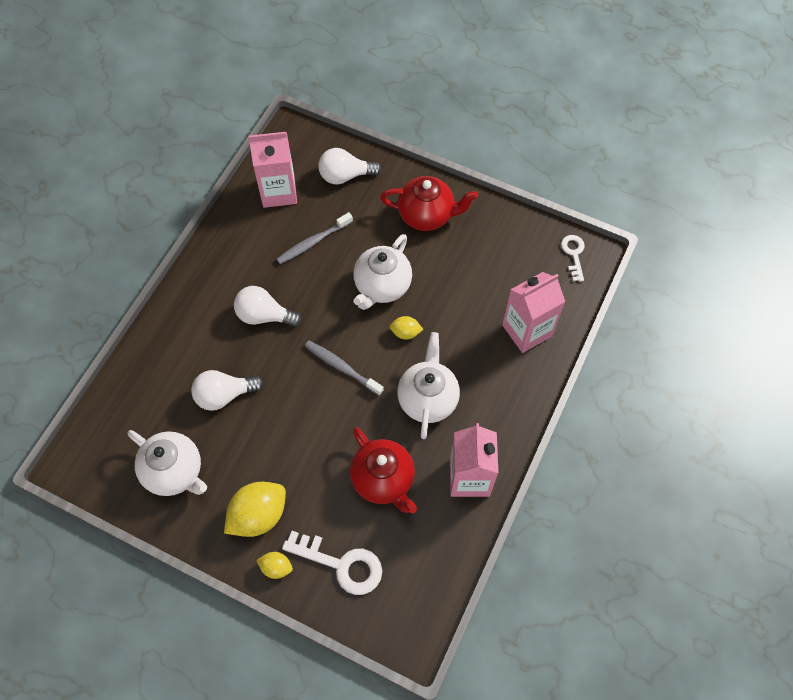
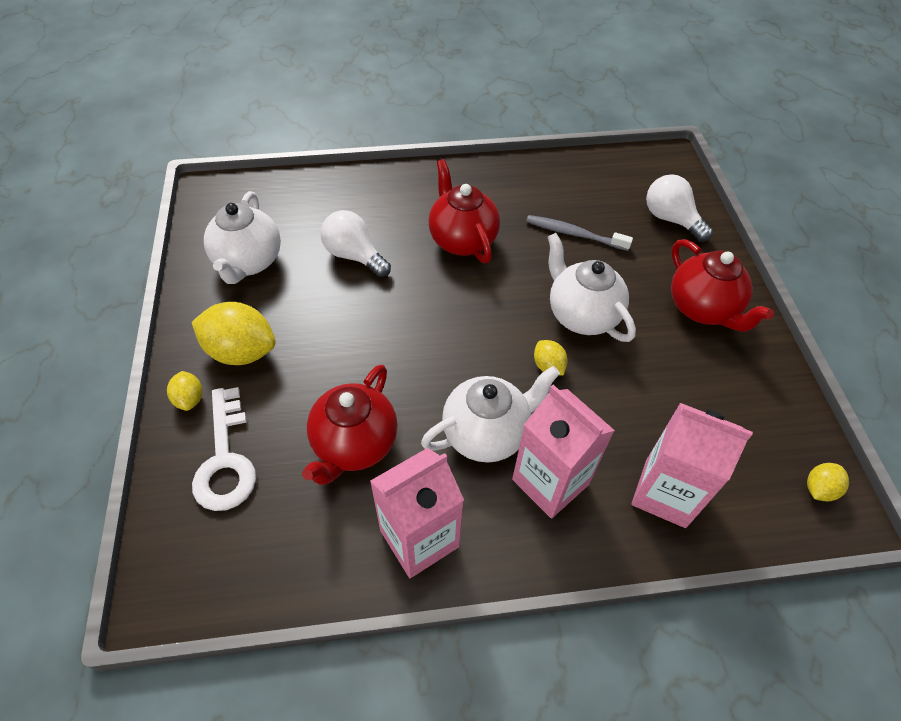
camera: 55 degrees right, 10 degrees down
white light bulb [234,286,302,327] -> red teapot [428,159,500,263]
pink carton [248,132,297,208] -> pink carton moved to [512,385,615,519]
grey toothbrush [305,340,384,396] -> none
white teapot [353,234,412,310] -> white teapot turned 60 degrees clockwise [548,233,636,342]
white key [561,235,585,282] -> yellow lemon [807,463,849,501]

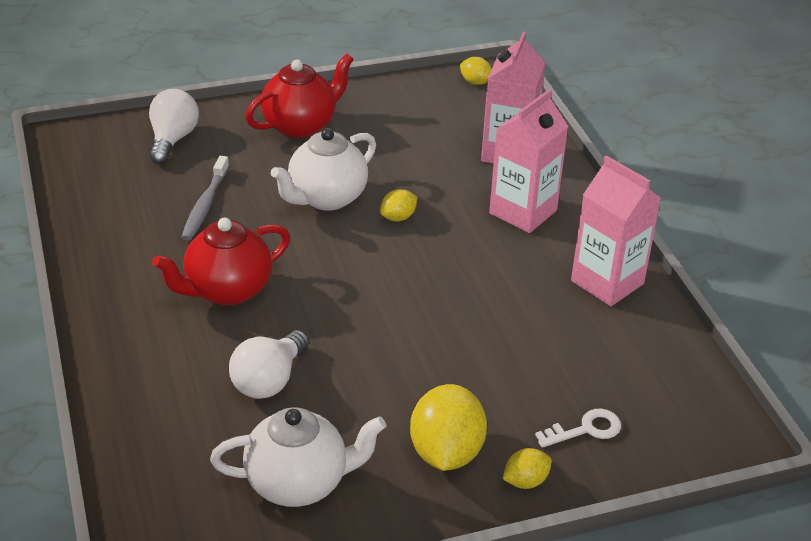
camera: 100 degrees left, 15 degrees down
white key [192,387,256,511] -> white key [535,409,621,448], size x0.60
red teapot [302,364,398,485] -> none
white teapot [421,366,560,462] -> none
white light bulb [646,174,713,242] -> white light bulb turned 150 degrees clockwise [149,89,199,164]

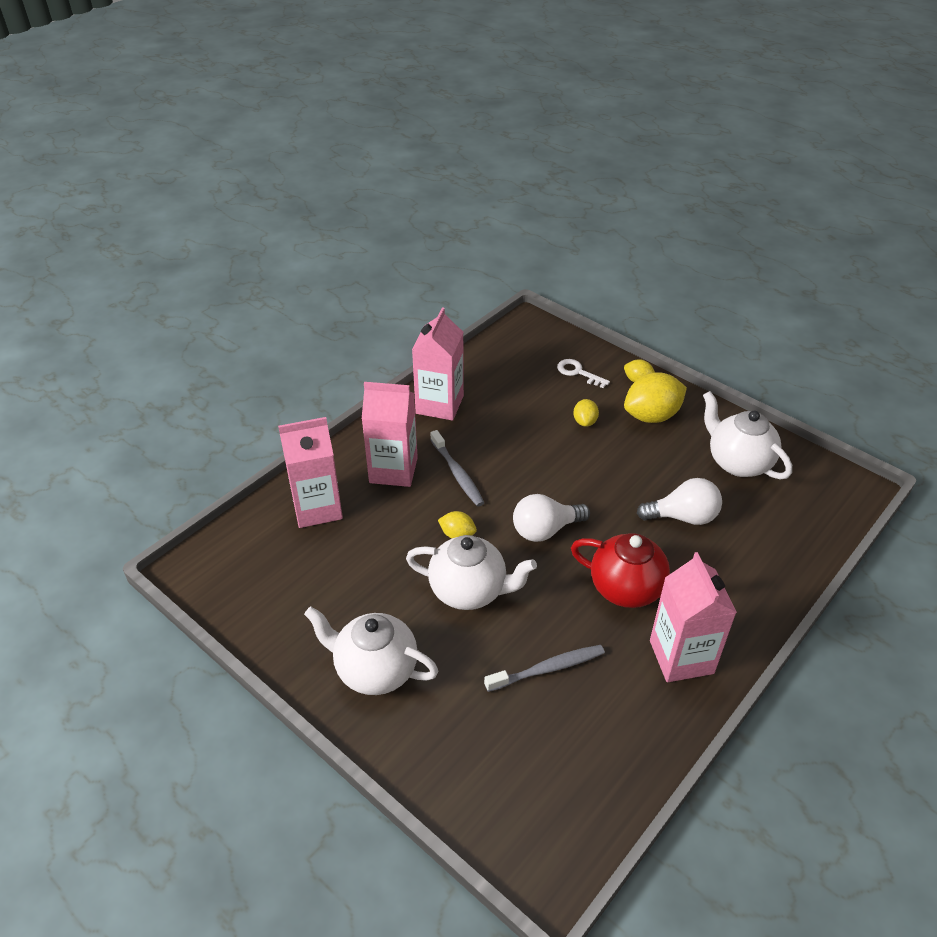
camera: 120 degrees left, 5 degrees up
white light bulb [149,89,199,164] -> white light bulb moved to [513,494,590,542]
red teapot [245,54,354,138] -> white teapot [304,607,439,695]
yellow lemon [460,57,492,85] -> yellow lemon moved to [573,399,599,427]
none -> grey toothbrush [430,430,485,507]
none -> pink carton [650,552,737,682]

